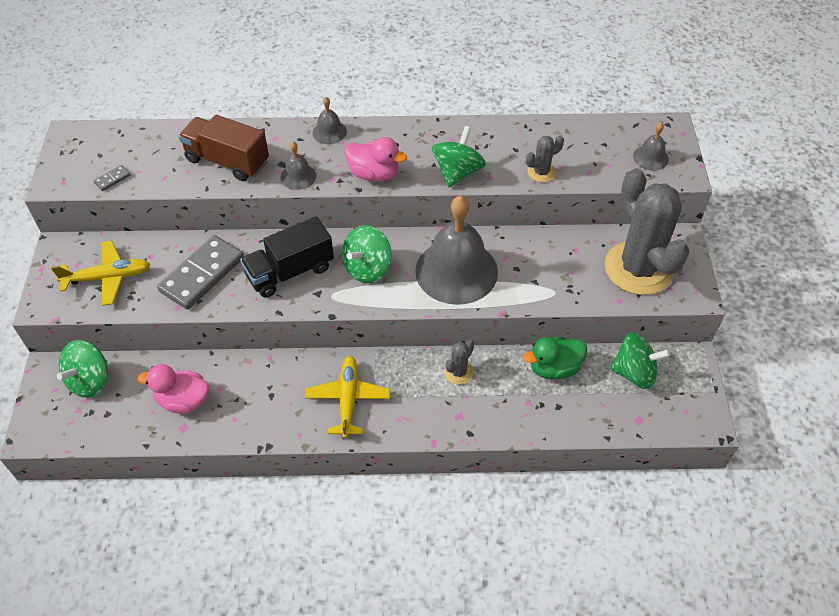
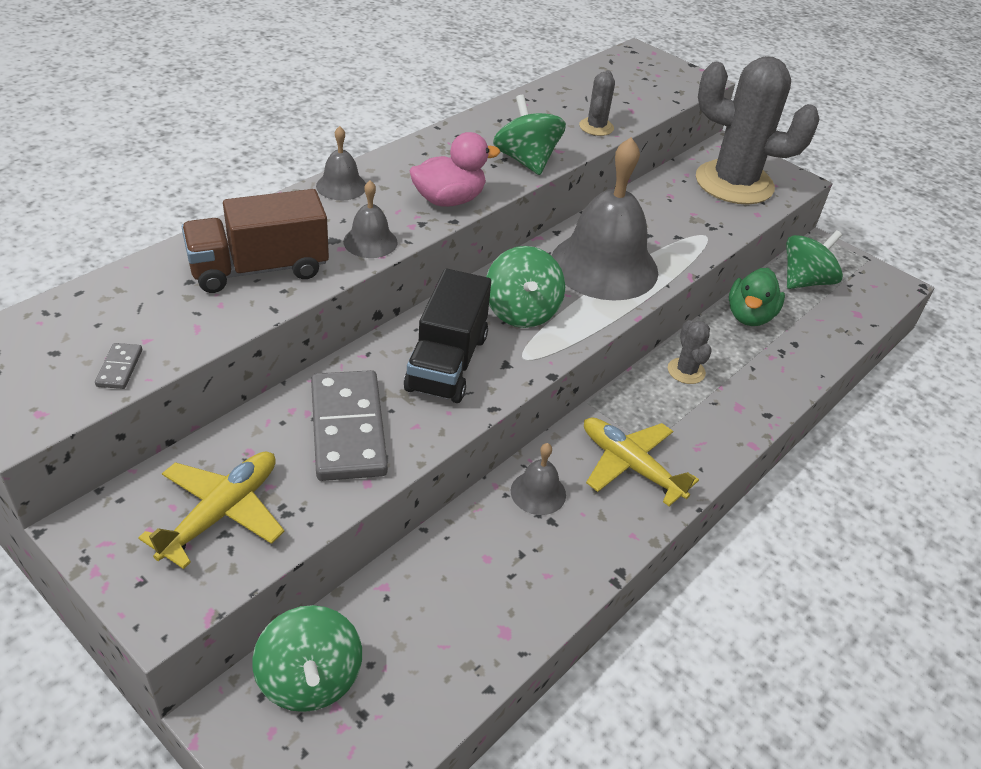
camera: 50 degrees left, 10 degrees down
pink duck [138,364,209,414] -> none
grey bell [633,123,669,171] -> grey bell moved to [511,443,566,515]

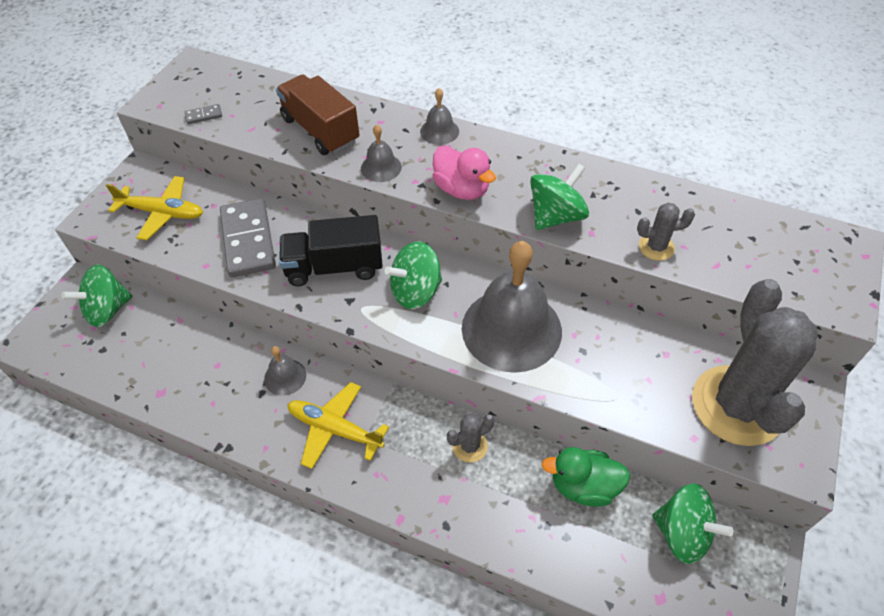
camera: 75 degrees right, 10 degrees up
grey domino [311,370,388,481] -> grey domino turned 75 degrees counterclockwise [220,198,276,277]
yellow plane [584,418,699,506] -> yellow plane turned 90 degrees counterclockwise [288,382,389,469]

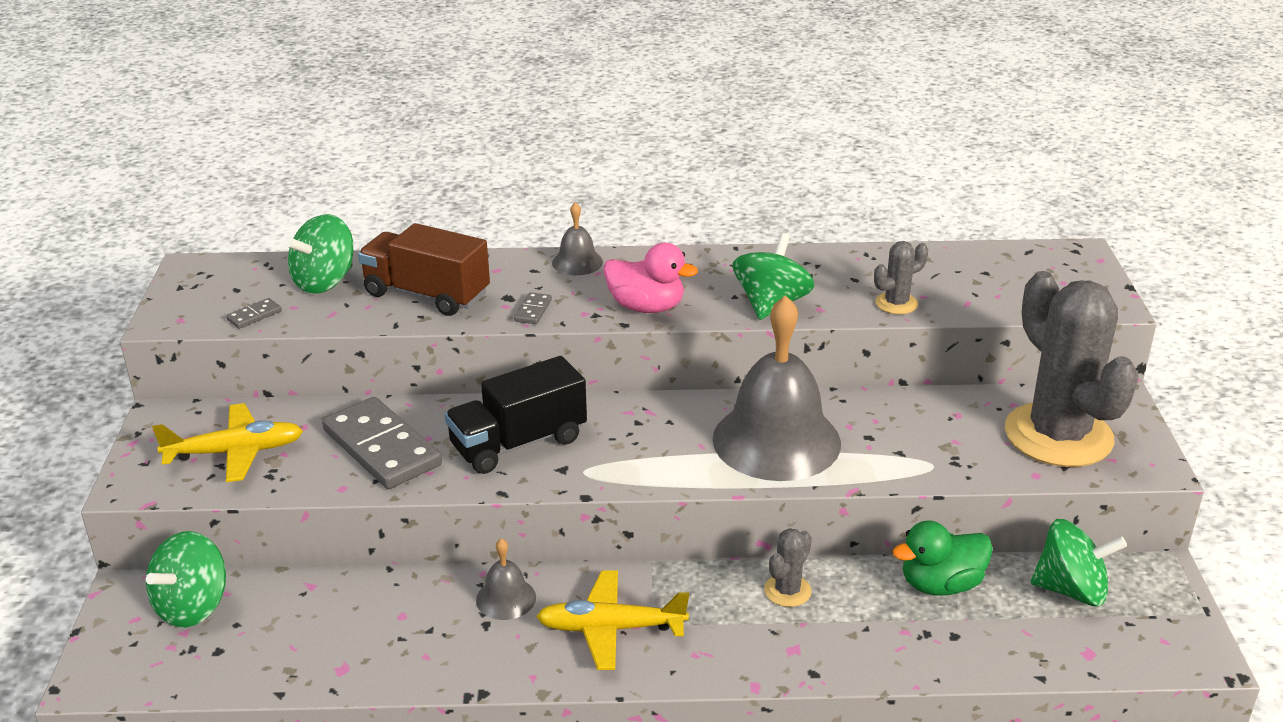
camera: 25 degrees left, 20 degrees down
grey bell [361,124,402,182] -> grey domino [514,292,552,324]
green spinning top [385,242,442,309] -> green spinning top moved to [286,214,353,294]

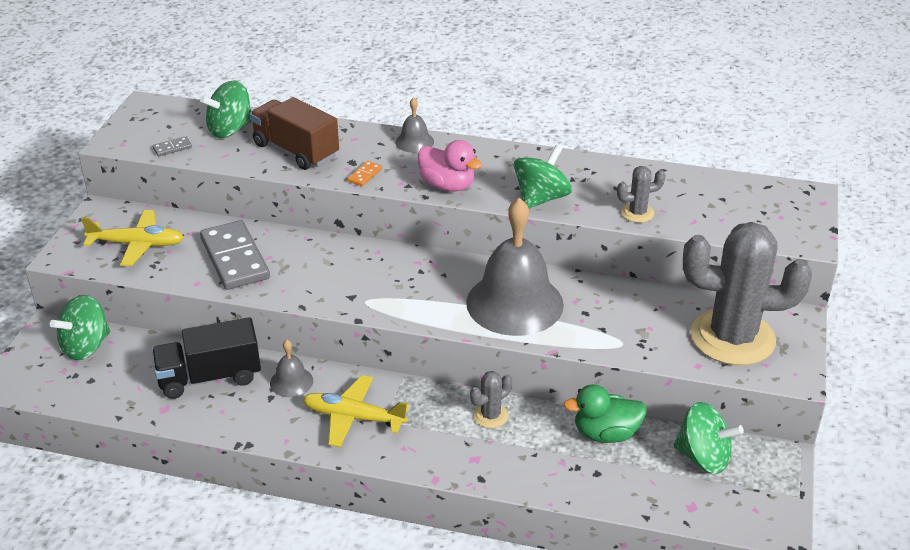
camera: 15 degrees right, 5 degrees up
black truck [445,356,587,474] -> black truck moved to [152,317,261,399]
grey domino [514,292,552,324] -> orange domino [348,161,382,186]
grey cactus [1005,271,1139,467] -> grey cactus turned 75 degrees counterclockwise [683,222,812,365]

